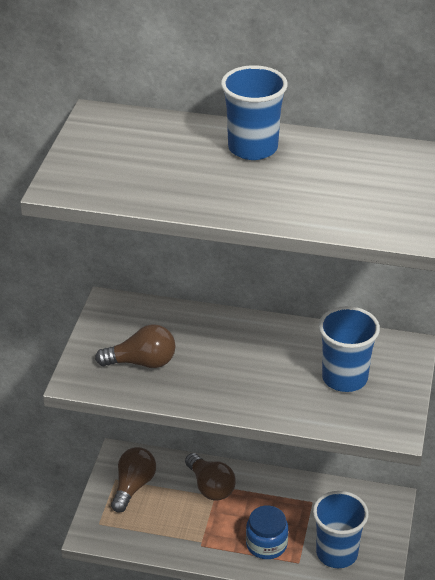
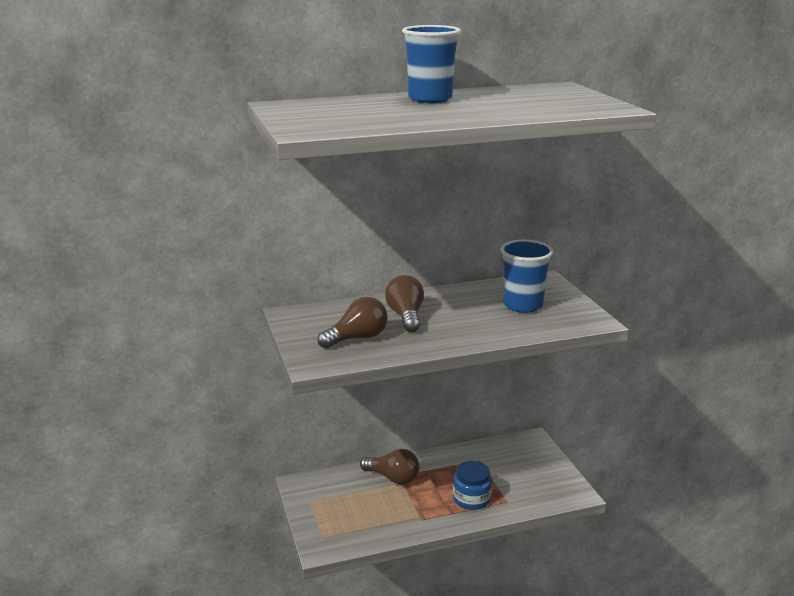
camera: 30 degrees left, 15 degrees down
brown light bulb [111,447,156,513] -> brown light bulb moved to [385,275,424,332]
blue cup [313,491,369,568] -> none

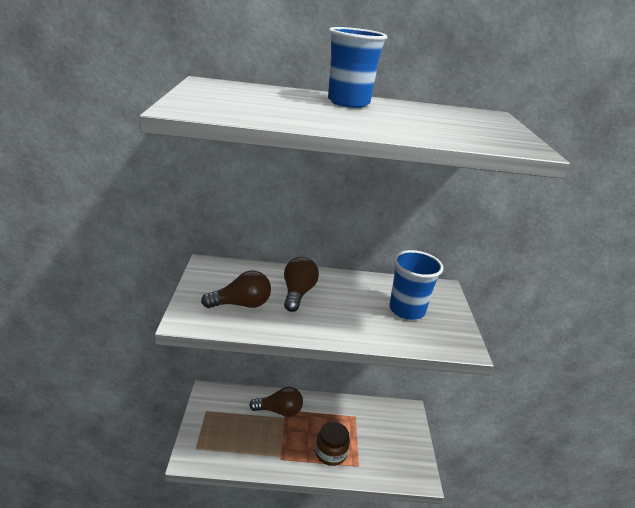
camera: 15 degrees right, 5 degrees up
brown light bulb [360,449,420,485] -> brown light bulb turned 45 degrees counterclockwise [249,387,303,417]
blue jar [453,461,492,510] -> brown jar [315,422,350,466]

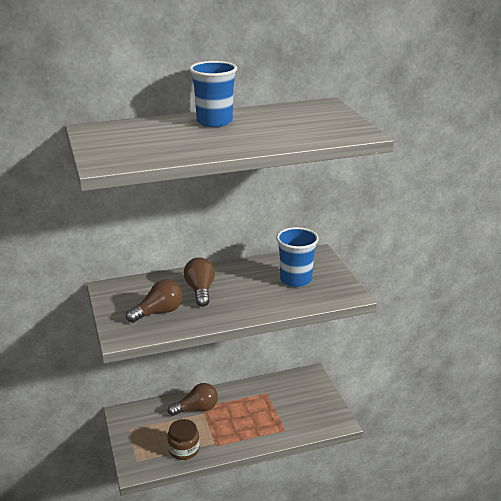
camera: 15 degrees left, 0 degrees up
brown jar [315,422,350,466] -> brown jar moved to [167,419,199,460]

